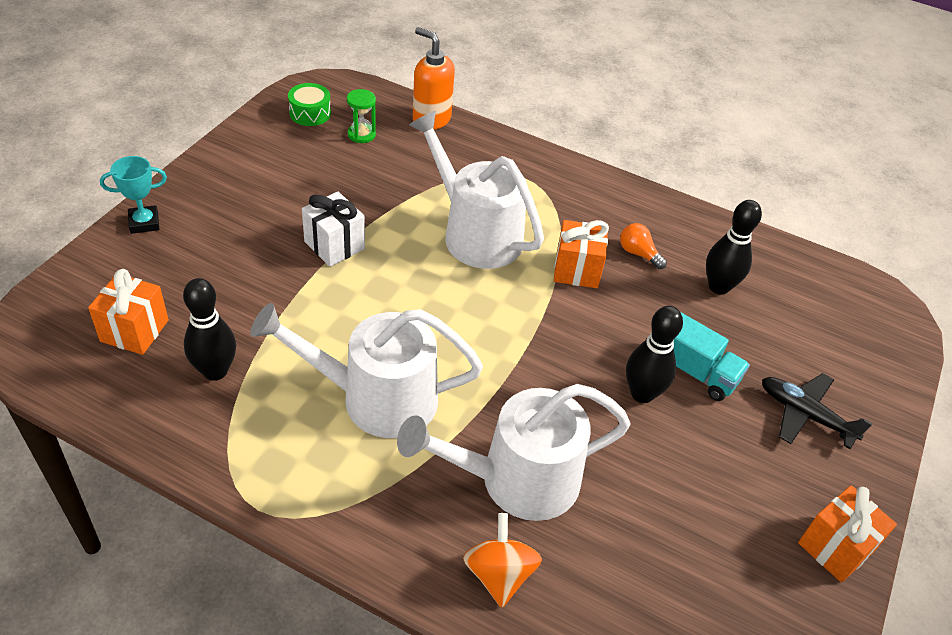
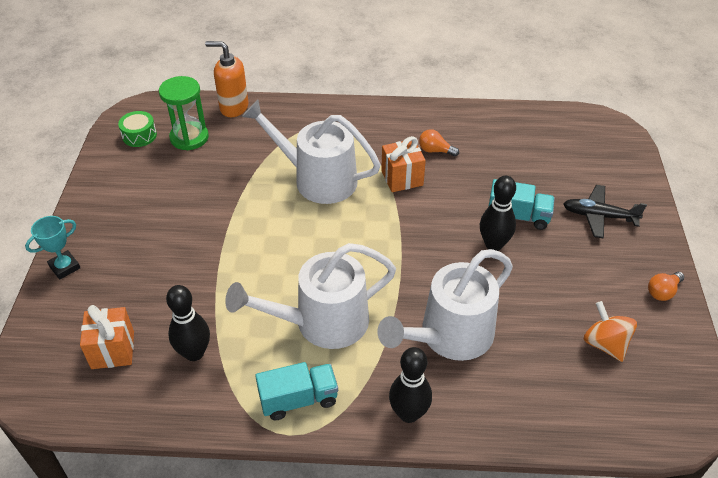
camera: 20 degrees left, 0 degrees up
white gift [302,192,365,267] -> none
green hourglass [347,89,376,143] -> green hourglass [159,76,209,150], size x1.69
orange spinning top [463,513,542,608] -> orange spinning top moved to [584,301,637,362]
black bowling pin [706,200,762,295] -> black bowling pin moved to [389,347,432,423]
orange gift [798,485,897,583] -> orange light bulb [648,272,684,301]
none -> turquoise truck [255,362,338,420]

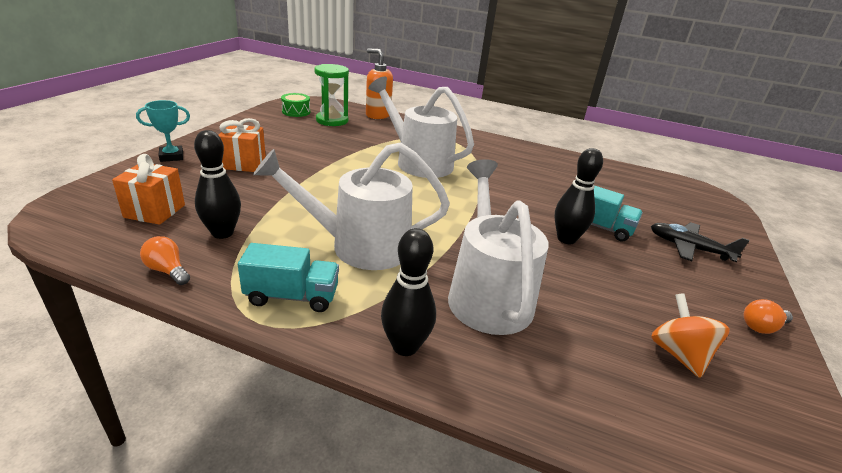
camera: 15 degrees right, 15 degrees down
white watering can [378,249,513,361] -> white watering can turned 105 degrees clockwise [448,159,548,335]
orange gift [381,136,426,192] -> orange gift moved to [218,118,266,172]
orange light bulb [419,129,459,157] -> orange light bulb moved to [140,236,190,285]

